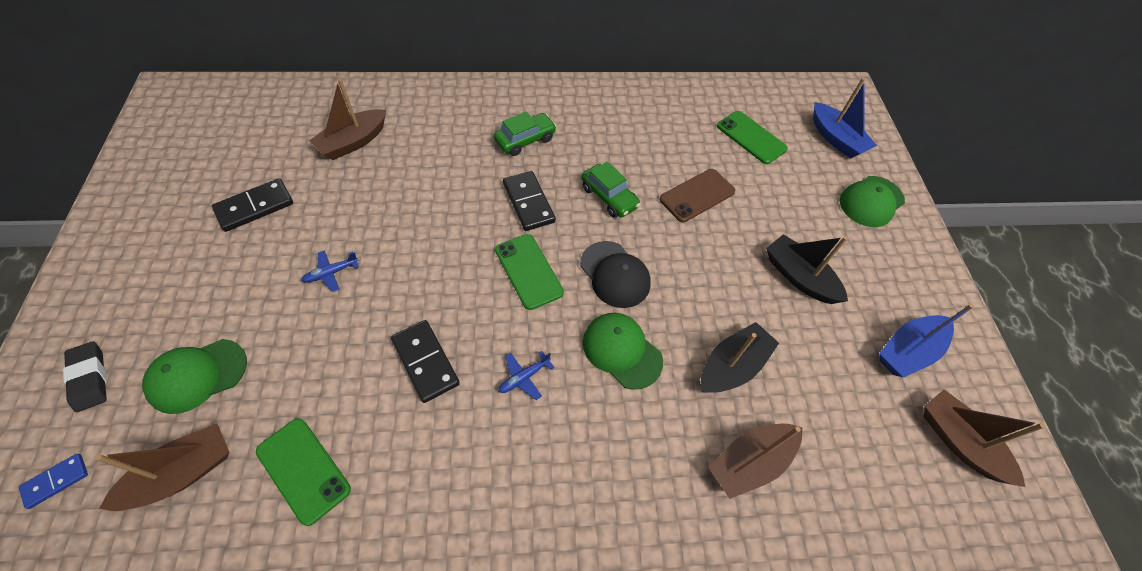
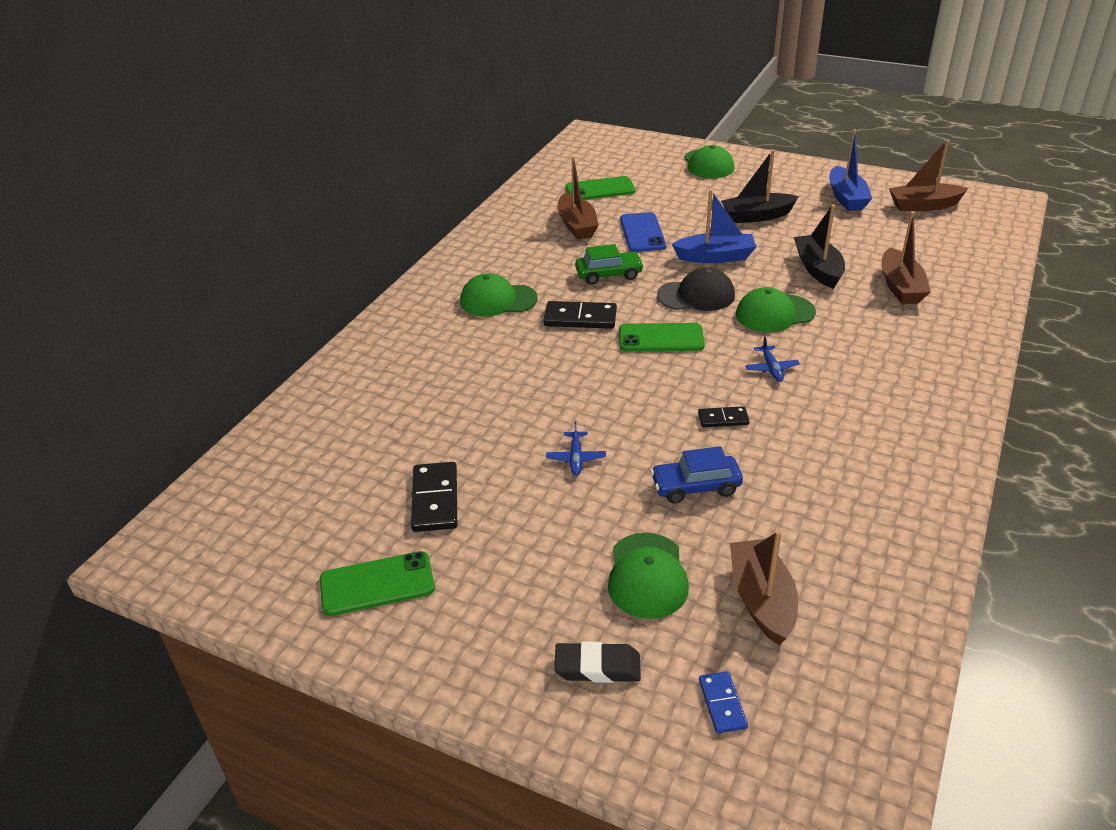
camera: 55 degrees left, 20 degrees down
green phone [256,418,351,526] -> green phone moved to [320,551,435,616]
brown boat [309,78,386,160] -> brown boat moved to [557,156,599,240]
black domino [391,320,460,403] -> black domino [698,406,749,427], size x0.59
green car [494,112,557,156] -> green cap [460,273,538,316]
brown phone [660,169,735,222] -> blue phone [620,212,666,252]
blue boat [813,78,877,159] -> blue boat moved to [672,189,757,263]
none -> blue car [650,446,743,503]

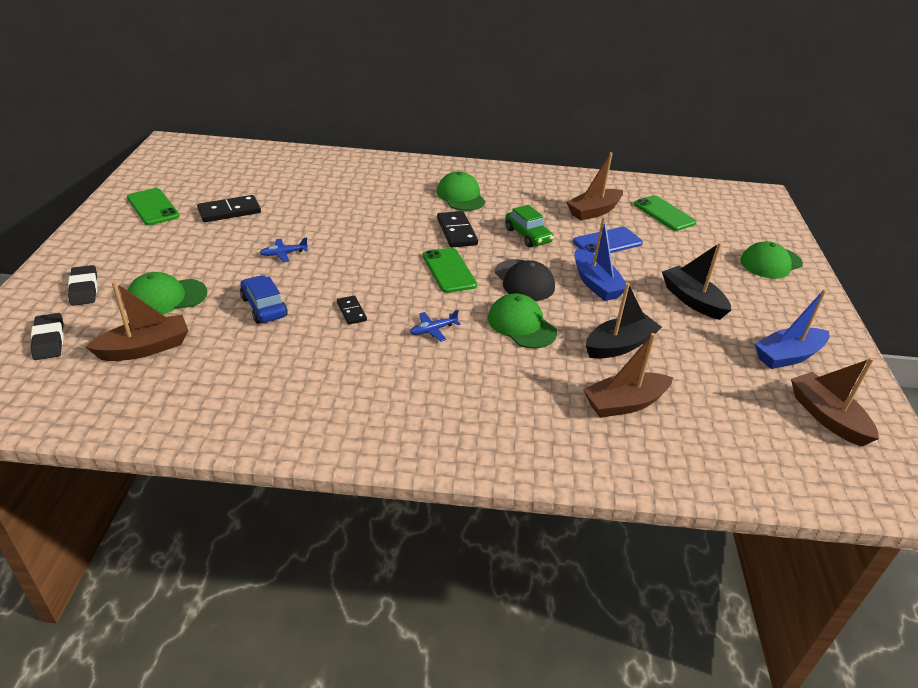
camera: 65 degrees right, 0 degrees up
blue domino [699,671,748,734] -> black eraser [31,313,64,360]

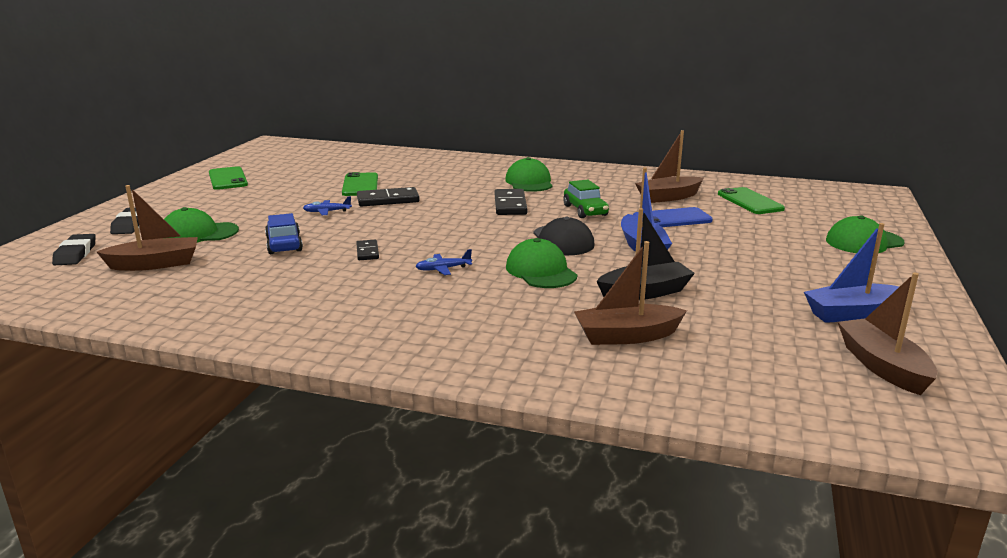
camera: 15 degrees right, 15 degrees down
black domino [197,195,261,222] -> black domino moved to [357,187,420,207]
green phone [423,248,477,293] -> green phone moved to [342,172,378,196]
black boat [662,242,731,320] -> none

